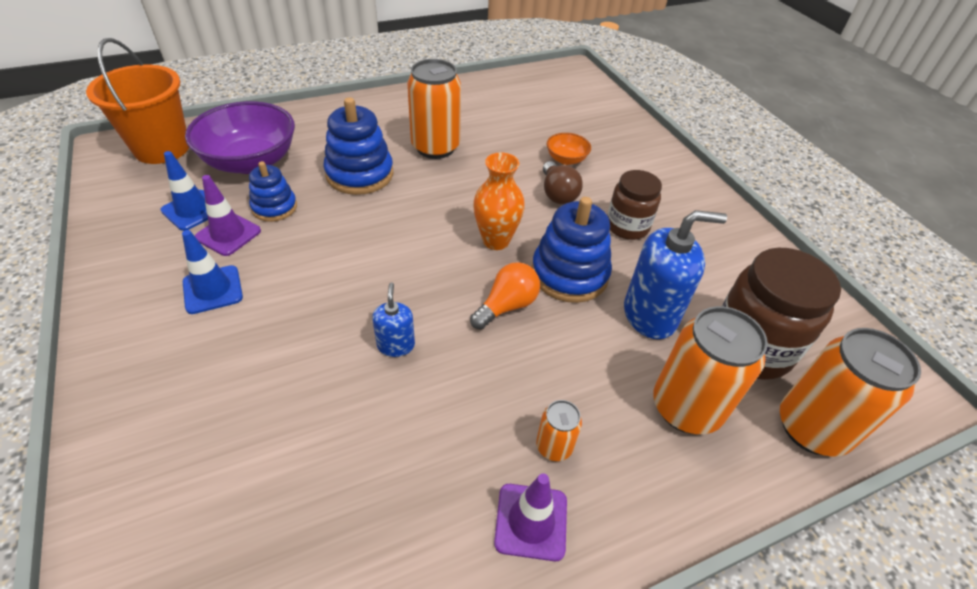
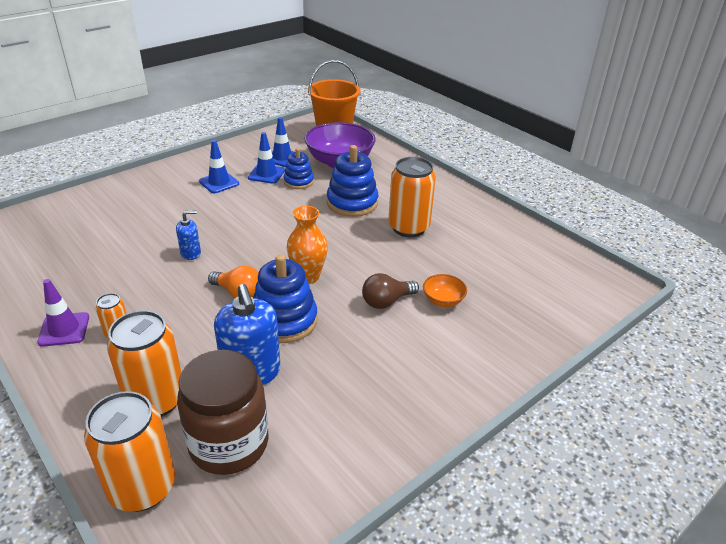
camera: 75 degrees right, 10 degrees down
purple traffic cone [195,175,261,256] -> blue traffic cone [248,132,285,184]
brown jar [607,170,662,240] -> none

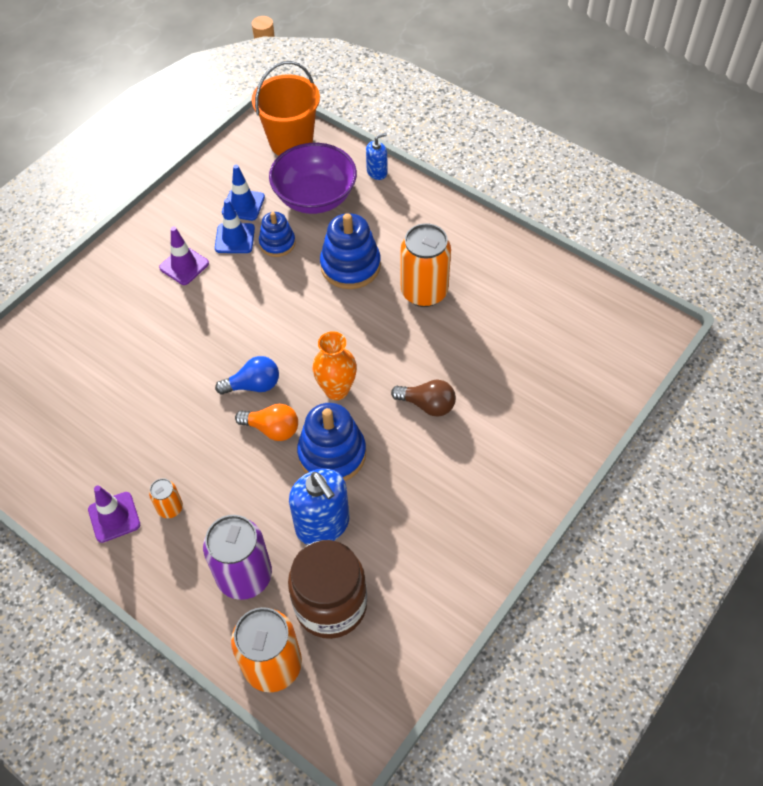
camera: 10 degrees left, 20 degrees up
orange can [107,310,181,417] -> purple can [203,515,272,600]
blue soap dispenser [176,211,201,260] -> blue soap dispenser moved to [366,132,388,180]
blue traffic cone [199,140,239,193] -> purple traffic cone [159,227,209,285]
brown light bulb [362,273,419,309] -> brown light bulb turned 120 degrees counterclockwise [391,380,456,417]
orange bowl [423,274,467,307] -> none
none -> blue light bulb [215,356,279,395]

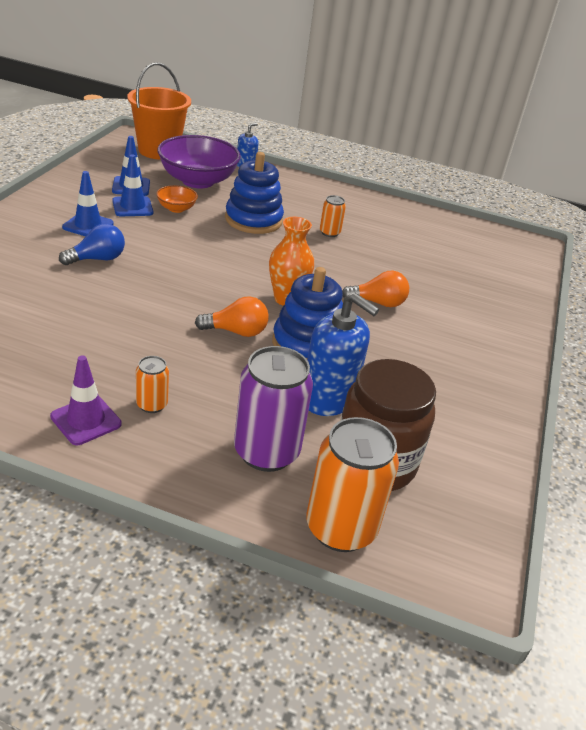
camera: 25 degrees left, 20 degrees down
purple traffic cone [159,227,209,285] -> blue traffic cone [62,171,114,237]
blue light bulb [215,356,279,395] -> blue light bulb moved to [59,223,125,265]
blue stacking toy [259,212,296,257] -> orange bowl [156,185,198,213]
brown light bulb [391,380,456,417] -> orange light bulb [342,271,409,307]
orange can [401,223,451,307] -> orange can [320,195,346,237], size x0.49

